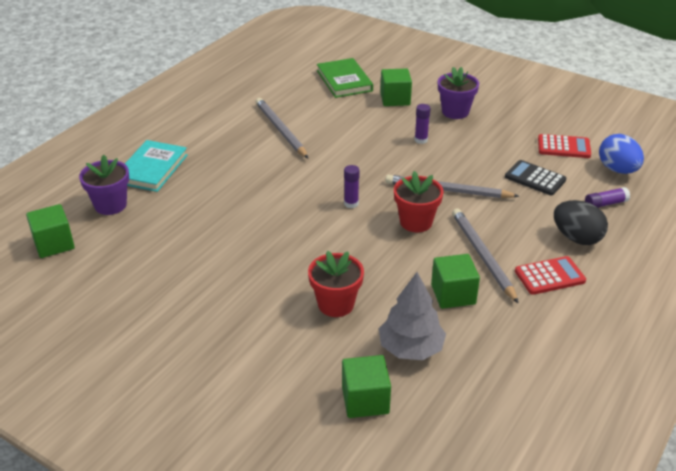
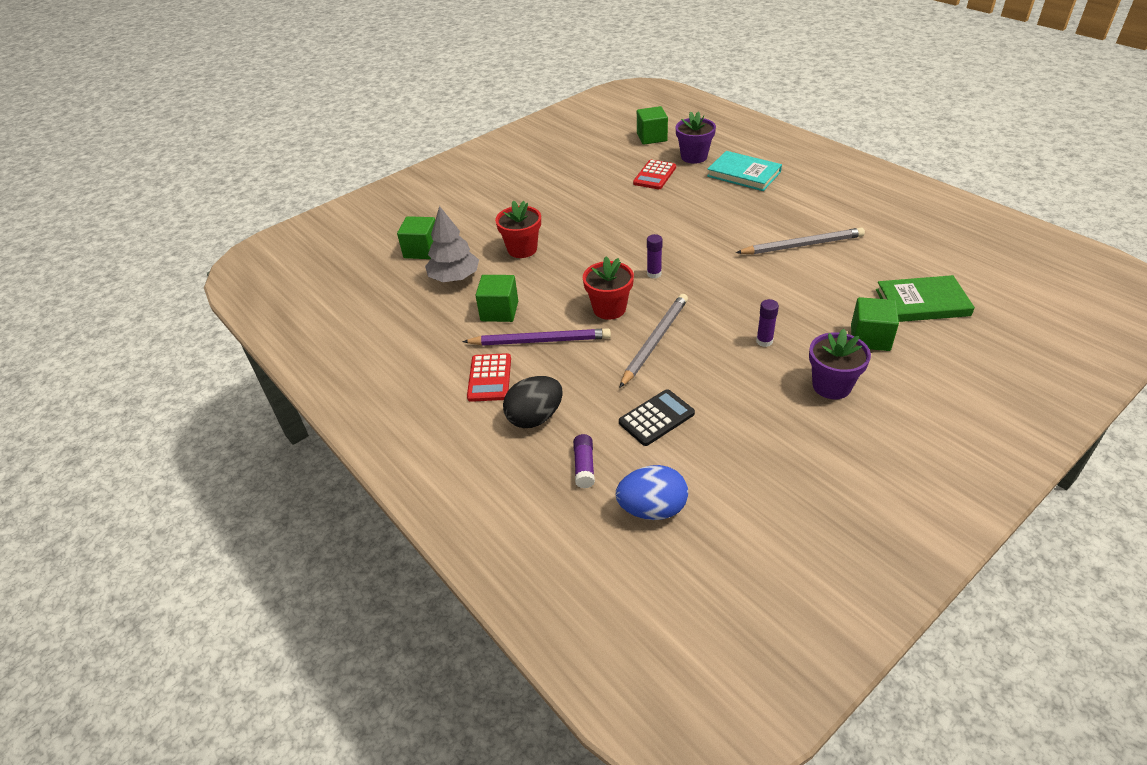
camera: 110 degrees right, 5 degrees up
grey pencil [452,208,519,304] -> purple pencil [462,328,611,346]
red calculator [538,134,591,158] -> red calculator moved to [633,160,676,189]

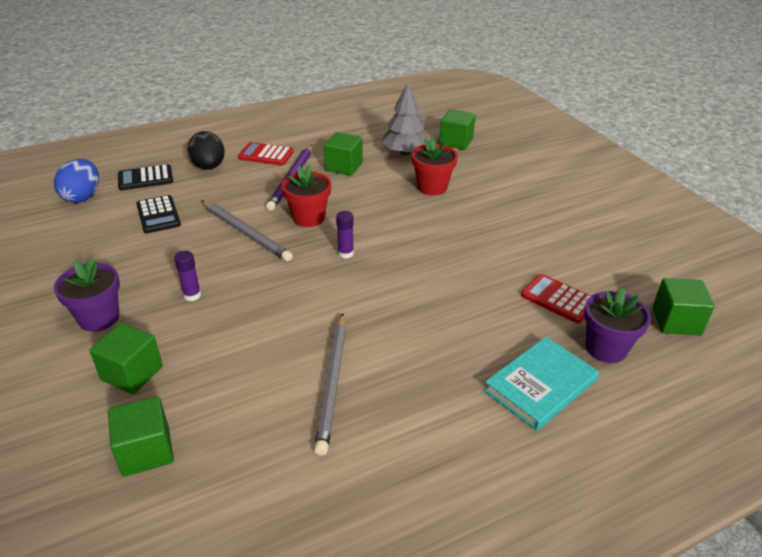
camera: 100 degrees right, 5 degrees down
purple glue stick [573,434,595,488] -> black calculator [118,164,173,190]
green book [876,275,975,322] -> green cube [108,396,174,477]

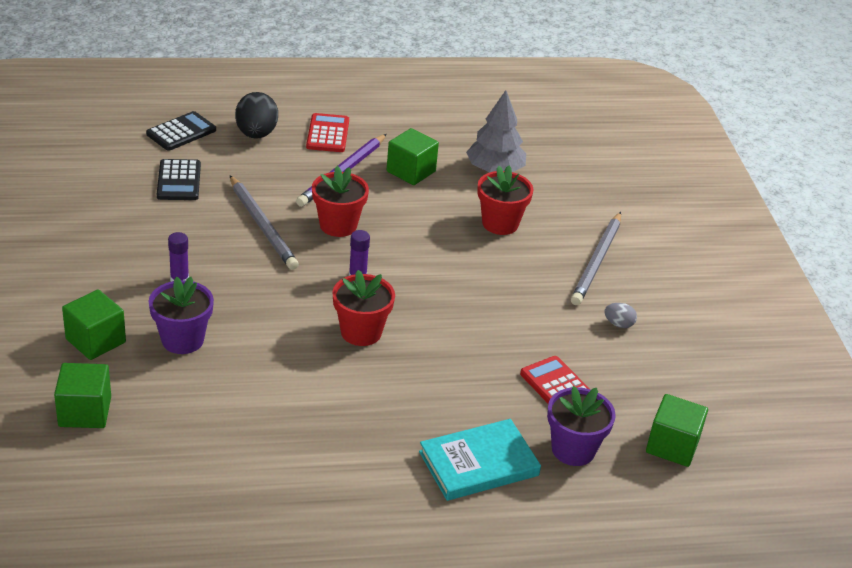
camera: 15 degrees right, 0 degrees up
blue egg [54,159,99,203] -> none
purple flower pot [54,258,120,332] -> purple flower pot moved to [148,277,214,354]
black calculator [118,164,173,190] -> black calculator turned 135 degrees clockwise [146,111,216,151]
red calculator [238,142,294,165] -> red calculator turned 60 degrees clockwise [306,113,349,152]
grey pencil [314,313,346,456] -> grey pencil moved to [571,212,621,305]
green cube [439,109,476,150] -> none
none -> red flower pot [333,270,395,346]
none -> grey egg [604,303,637,328]

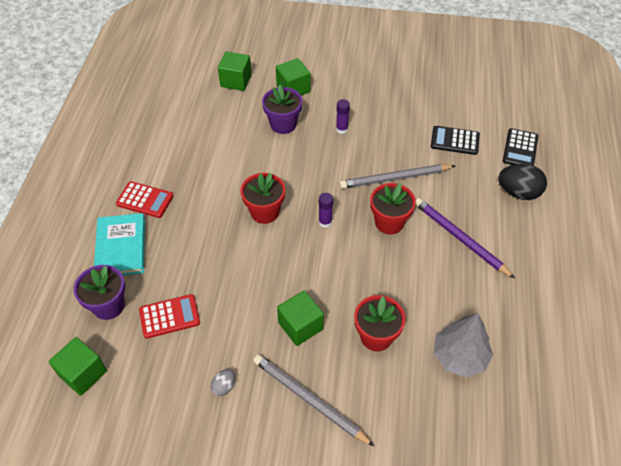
camera: 110 degrees right, 15 degrees up
black calculator [146,111,216,151] -> black calculator turned 45 degrees clockwise [503,128,538,166]
red calculator [306,113,349,152] -> red calculator moved to [116,181,173,218]
green cube [387,128,439,185] -> green cube moved to [277,290,324,346]

